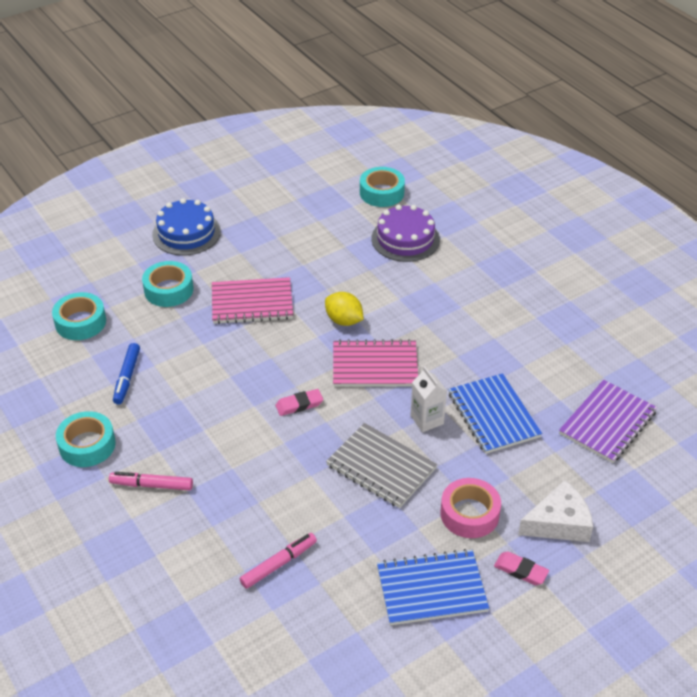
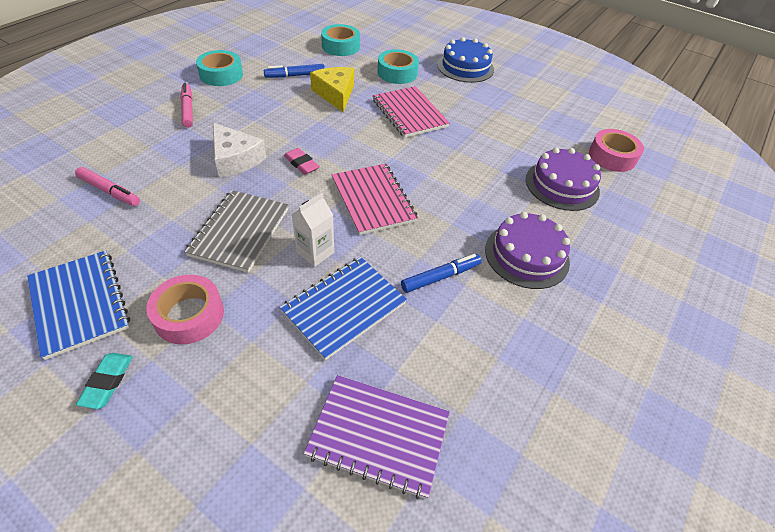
camera: 65 degrees right, 5 degrees up
yellow lemon [325,292,364,326] -> none
turquoise tape [360,167,405,207] -> pink tape [589,129,644,172]
pink eraser [494,551,549,585] -> turquoise eraser [76,353,133,409]
white cheese [518,480,593,542] -> white cheese moved to [213,122,267,177]
none -> yellow cheese [310,67,354,112]
none -> blue marker [401,254,481,293]
none -> purple cake [485,212,570,289]

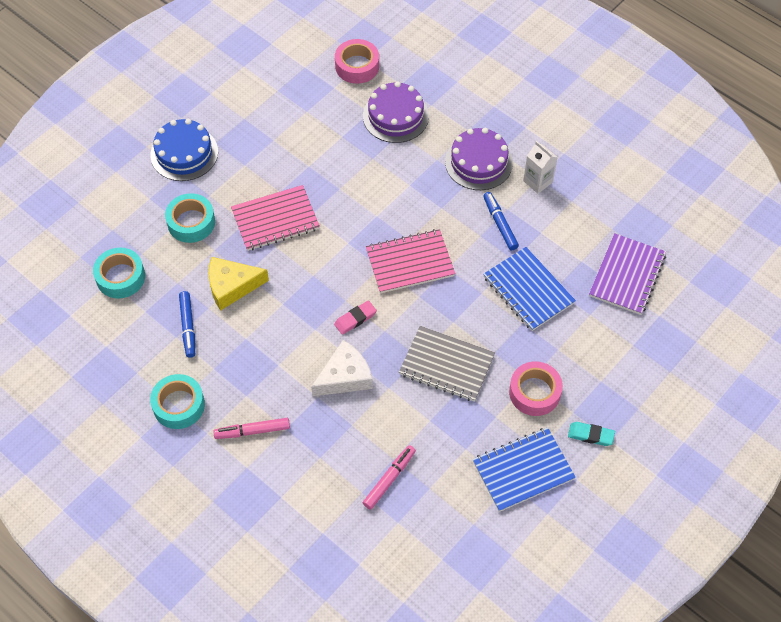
camera: 80 degrees left, 10 degrees up
white carton [292,193,334,267] -> white carton moved to [523,141,558,194]

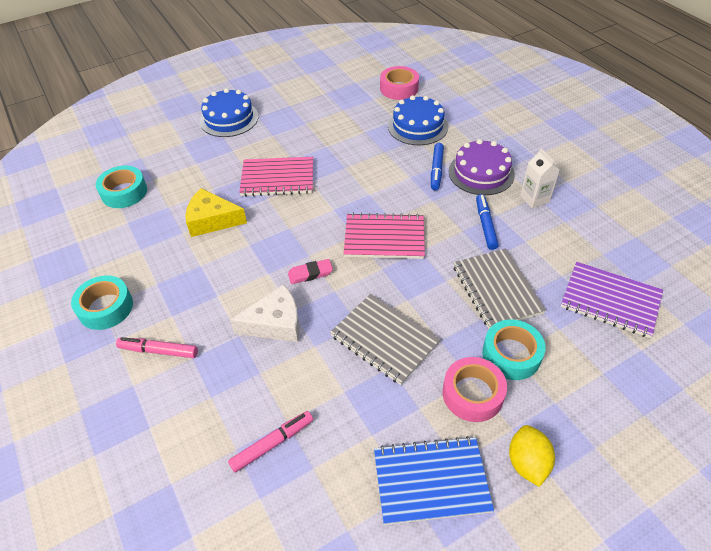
camera: 20 degrees right, 10 degrees down
turquoise tape [165,193,215,243] -> turquoise tape moved to [482,319,545,380]
blue marker [179,291,195,358] -> blue marker moved to [431,143,444,190]
purple cake [363,81,429,143] -> blue cake [388,95,448,145]
blue notebook [483,247,576,331] -> grey notebook [453,248,546,329]
turquoise eraser [568,422,615,446] -> yellow lemon [509,425,555,487]
purple notebook [589,233,666,315] -> purple notebook turned 75 degrees clockwise [561,262,663,338]

